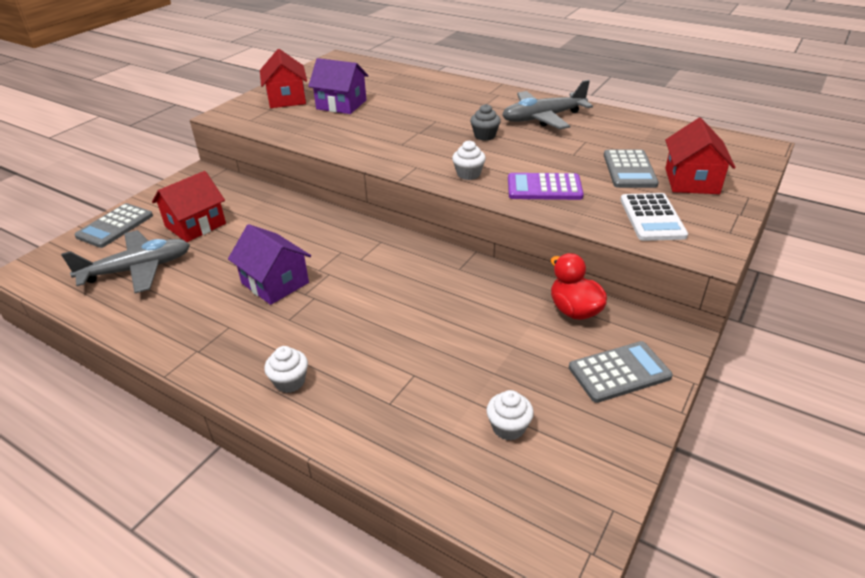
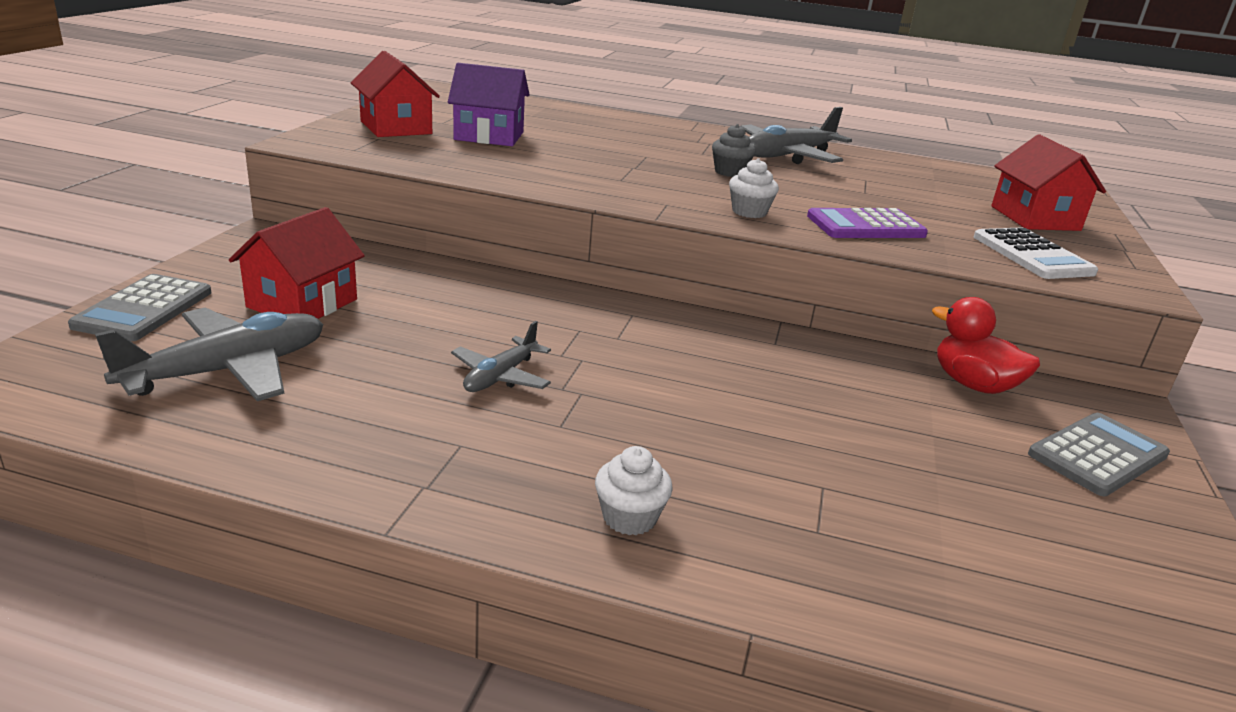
camera: 20 degrees left, 10 degrees down
purple house [228,224,311,305] -> grey plane [451,321,551,392]
white cupcake [486,390,534,441] -> none
grey calculator [604,150,659,188] -> none

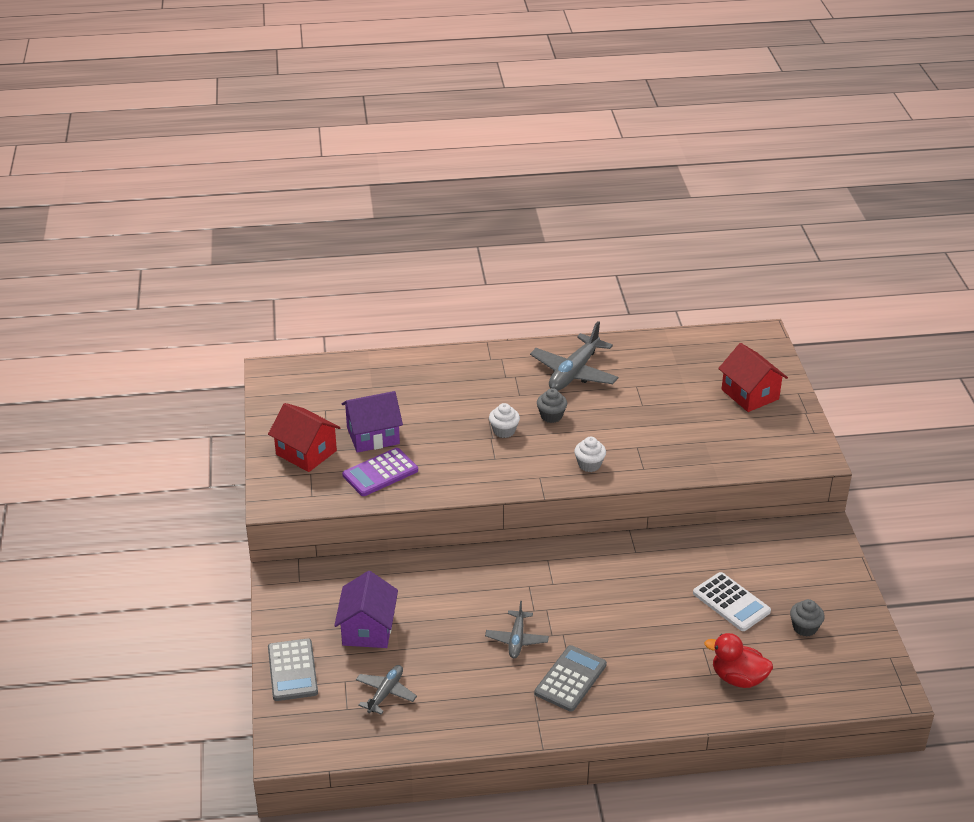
camera: 20 degrees left, 10 degrees up
grey plane [95,307,323,401] -> grey plane [356,665,417,715], size x0.58
red house [229,207,365,319] -> purple house [334,571,398,648]
white cupcake [595,446,673,535] -> white cupcake moved to [489,403,520,438]
purple calculator [807,208,928,238] -> purple calculator moved to [342,448,418,496]
red duck [932,297,1040,394] -> red duck moved to [704,633,773,688]
white calculator [974,228,1098,279] -> white calculator moved to [693,572,771,631]
grey calculator [1028,413,1170,496] -> grey calculator moved to [535,645,607,712]
none -> grey cupcake [790,599,825,637]

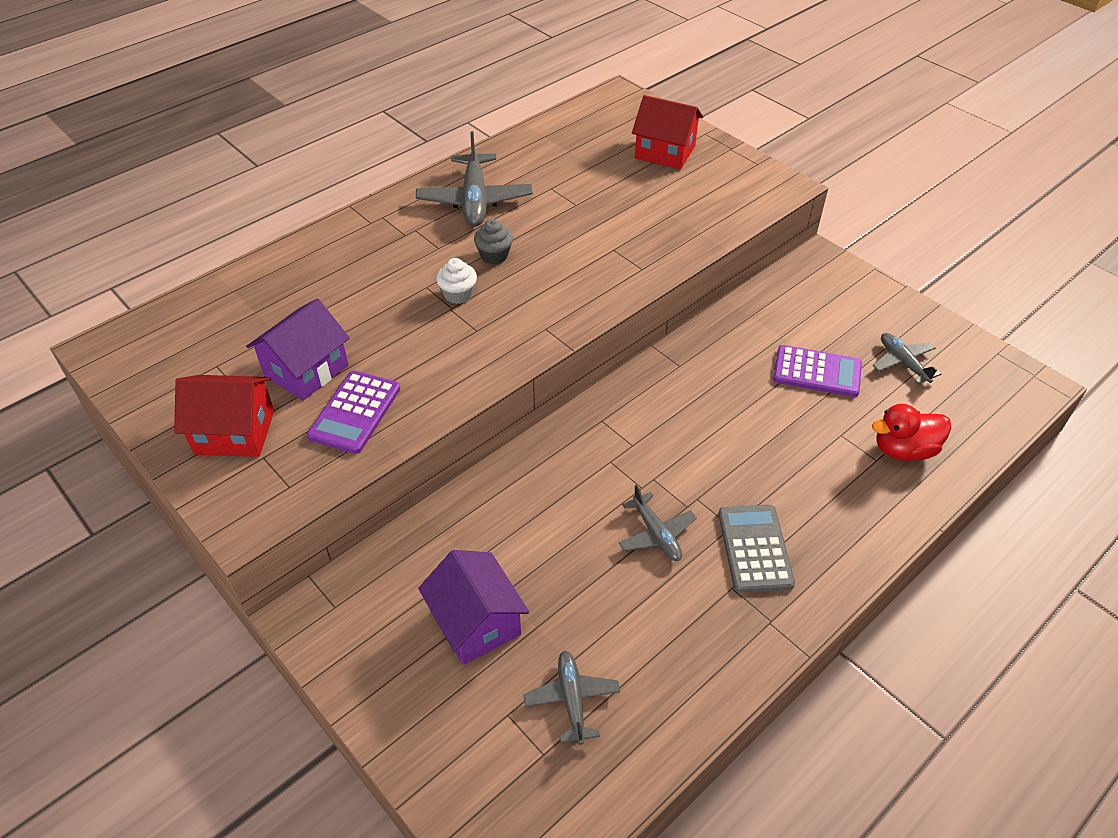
camera: 35 degrees left, 10 degrees up
grey calculator [268,638,318,701] -> none
white cupcake [574,437,606,472] -> none
white calculator [693,572,771,631] -> purple calculator [773,345,862,397]
grey cupcake [790,599,825,637] -> grey plane [873,333,941,384]

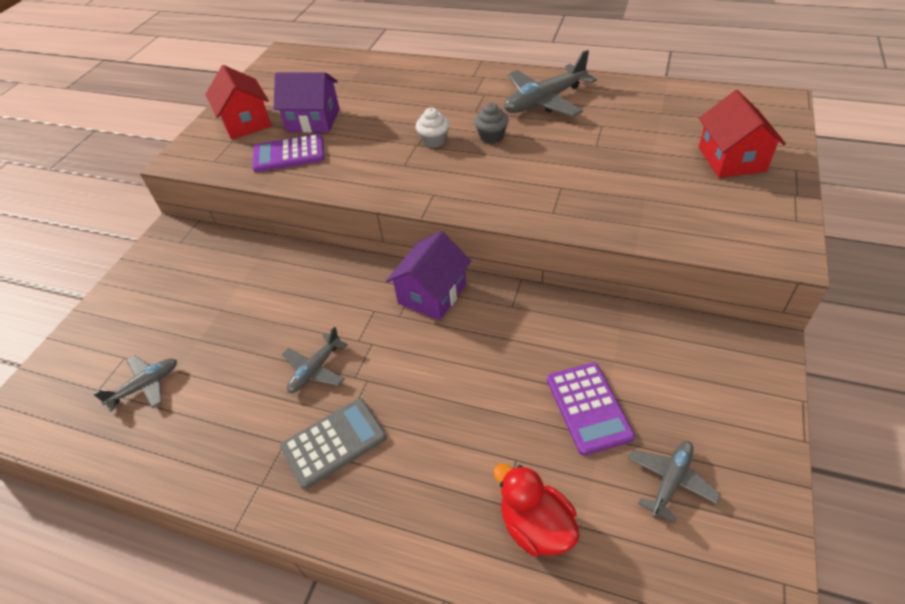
camera: 65 degrees right, 0 degrees up
purple house [418,550,529,665] -> purple house moved to [386,231,471,320]

